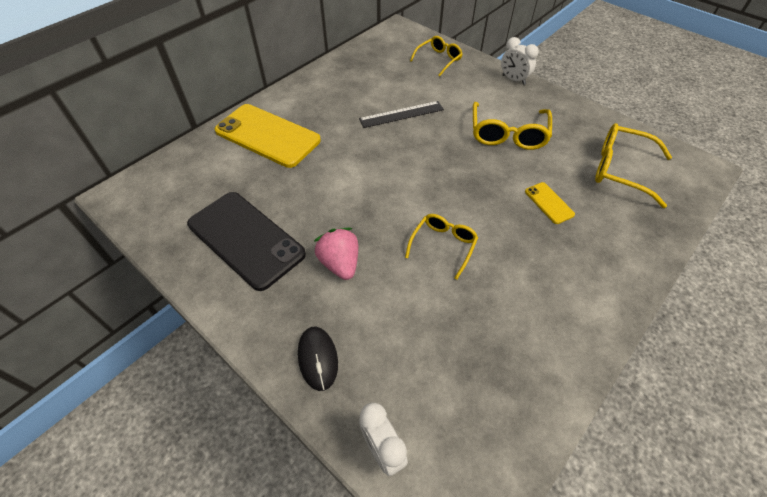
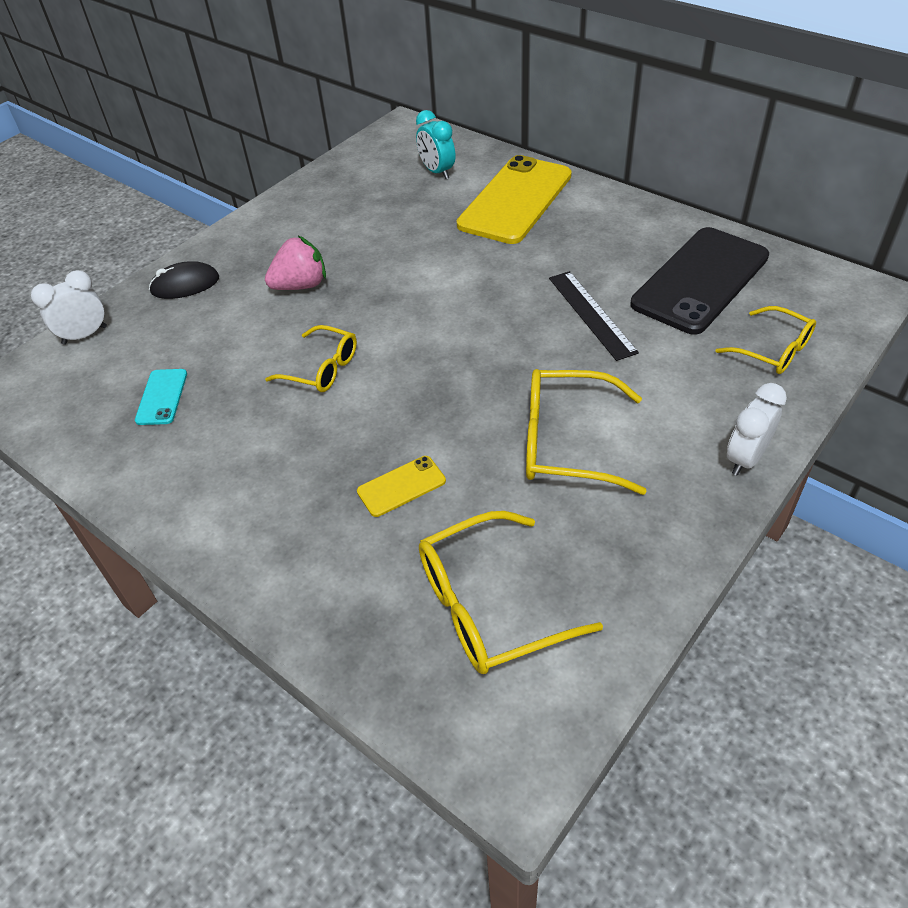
camera: 90 degrees right, 5 degrees down
black phone [187,192,306,291] -> black phone moved to [630,227,769,335]
yellow glasses [595,123,672,208] -> yellow glasses turned 135 degrees counterclockwise [419,511,603,674]
none -> turquoise phone [135,369,187,425]
none -> turquoise clock [416,110,455,179]

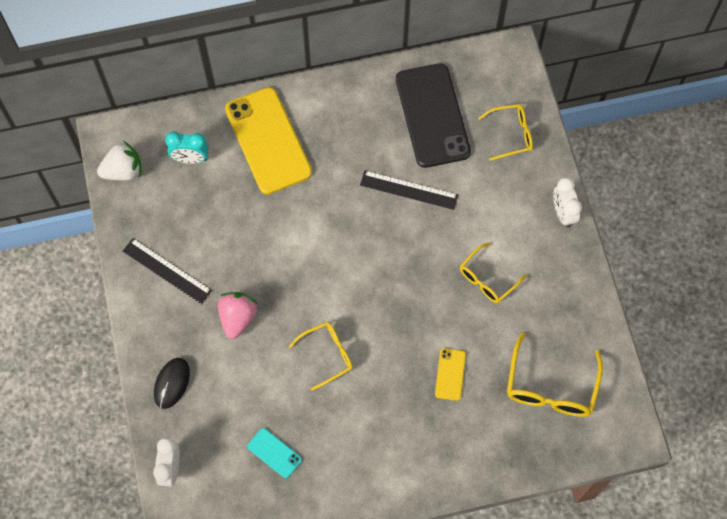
camera: 55 degrees left, 20 degrees up
yellow glasses [526,369,647,495] -> yellow glasses [460,243,527,303], size x0.64
none -> white strawberry [97,141,142,181]
none -> black ruler [123,238,212,304]

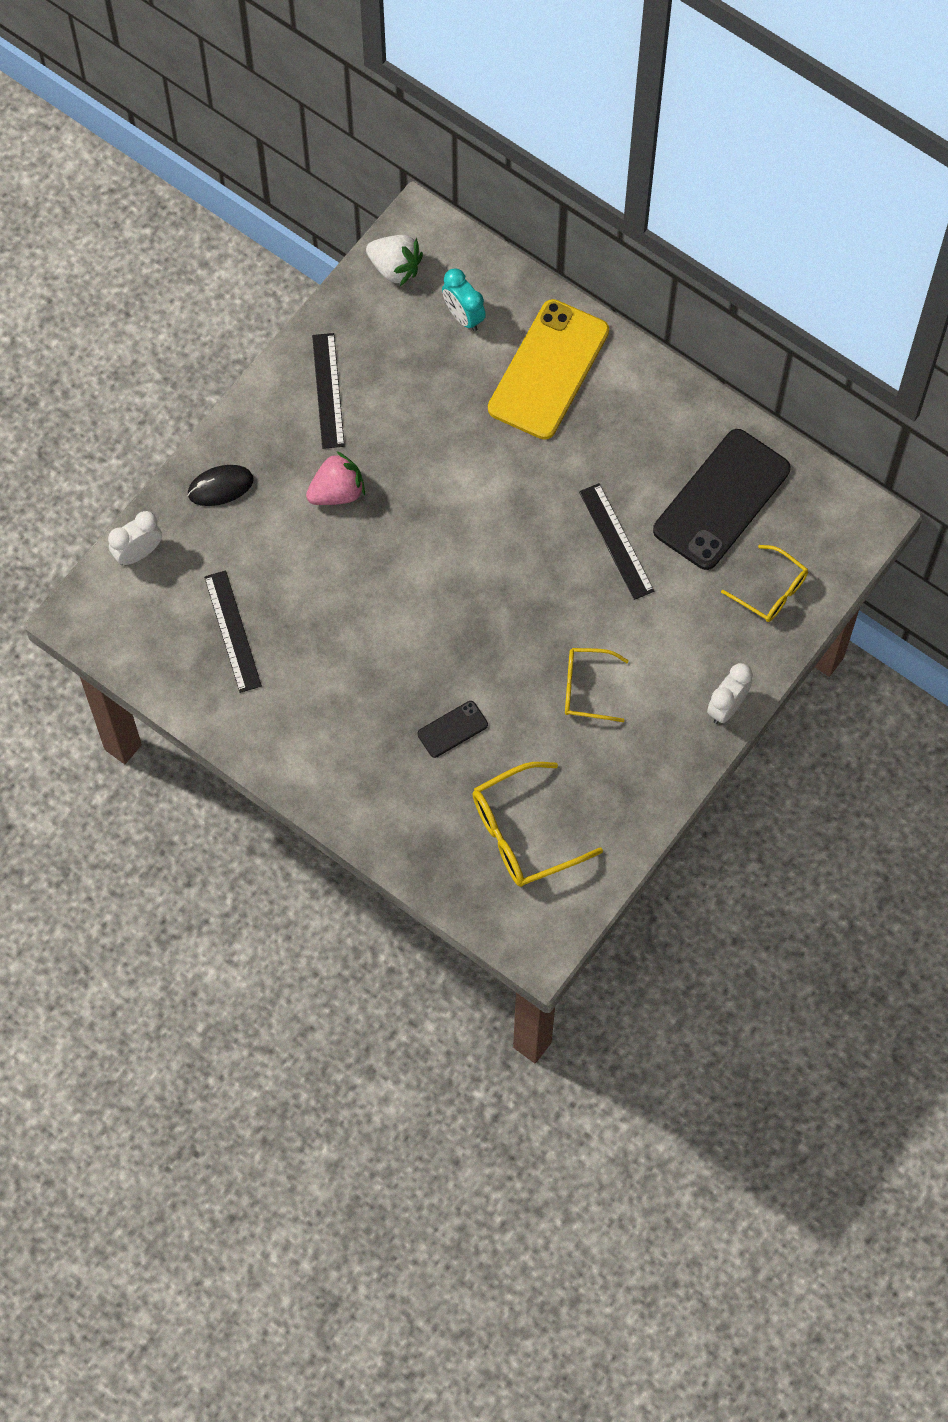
camera: 50 degrees right, 0 degrees up
turquoise phone [247,428,302,478] -> black ruler [204,570,262,693]
yellow glasses [289,322,353,391] -> none
yellow phone [435,348,466,401] -> black phone [417,701,488,758]

